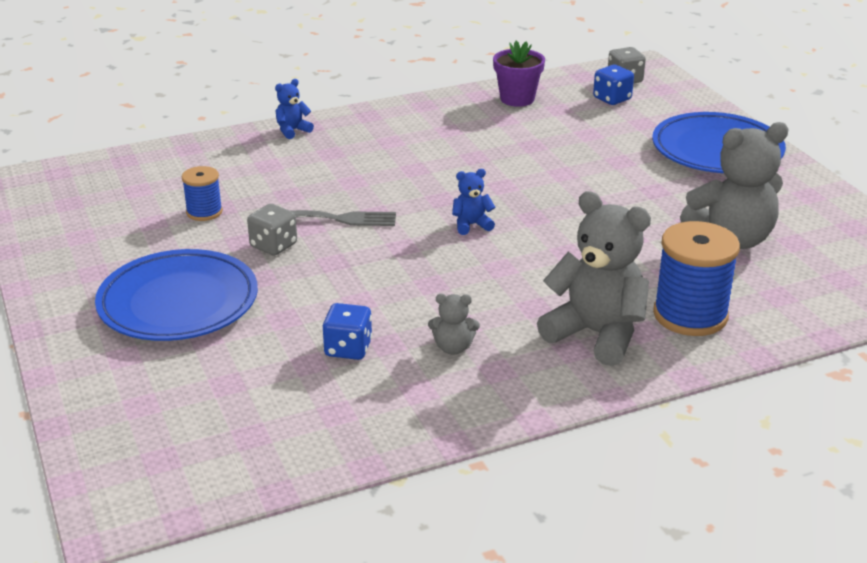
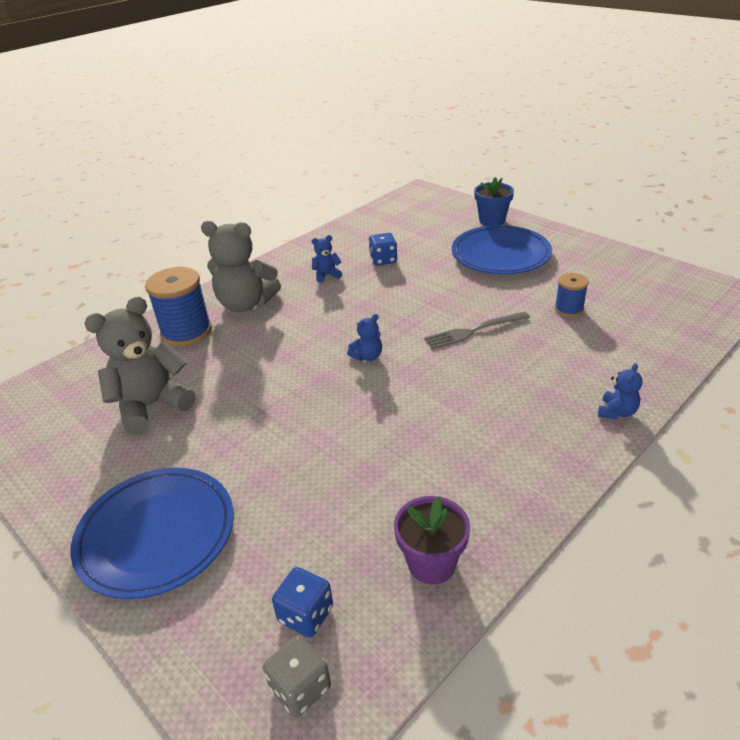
camera: 160 degrees right, 5 degrees up
grey dice [247,204,297,256] -> none
grey teddy bear [428,294,480,355] -> blue teddy bear [312,235,342,283]
none -> blue flower pot [474,177,514,226]

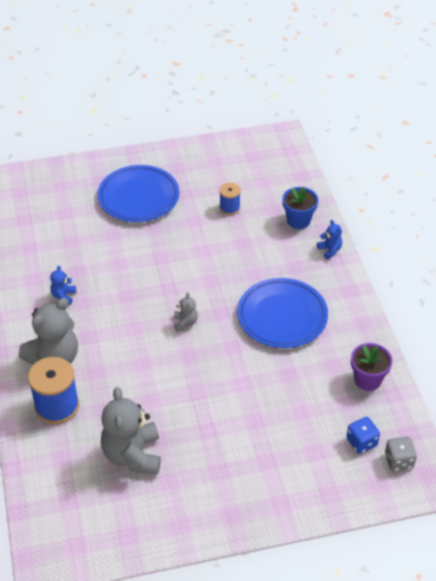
camera: 60 degrees left, 10 degrees up
blue plate [71,468,234,599] -> blue plate moved to [237,278,328,348]
blue teddy bear [347,314,382,361] -> grey teddy bear [174,292,198,331]
blue dice [369,233,397,266] -> none
grey fork [424,311,530,349] -> none
blue flower pot [474,177,514,226] -> blue flower pot moved to [282,187,318,229]

